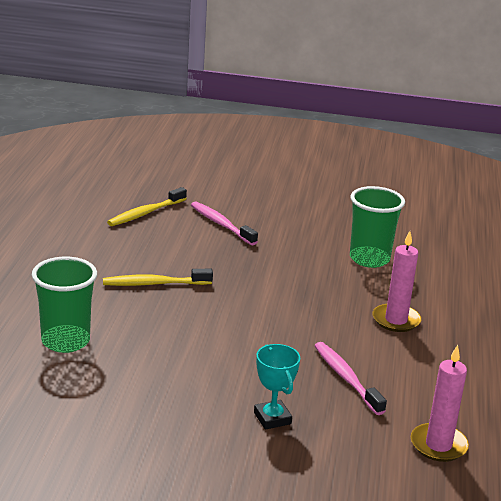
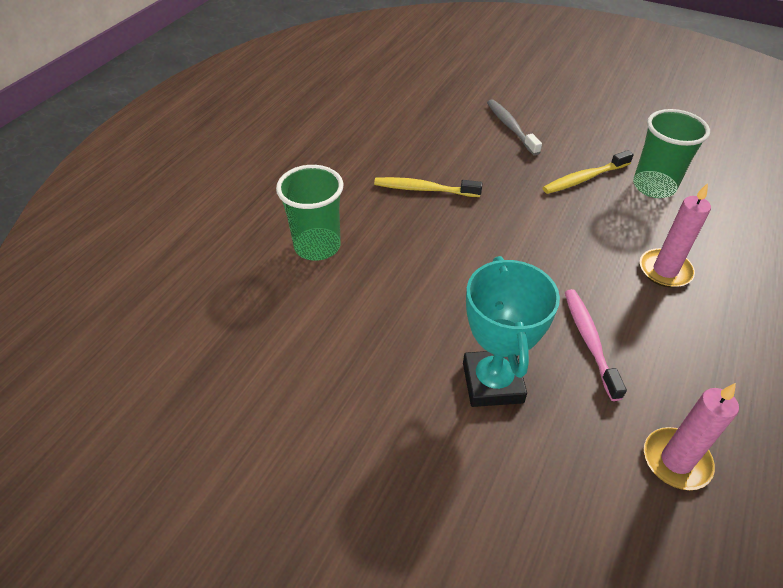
camera: 20 degrees right, 20 degrees up
yellow toothbrush [107,187,187,226] -> yellow toothbrush moved to [543,150,634,194]
pink toothbrush [191,201,258,245] -> grey toothbrush [487,99,542,156]
turquoise trophy [254,344,300,430] -> turquoise trophy [463,256,560,407], size x1.67

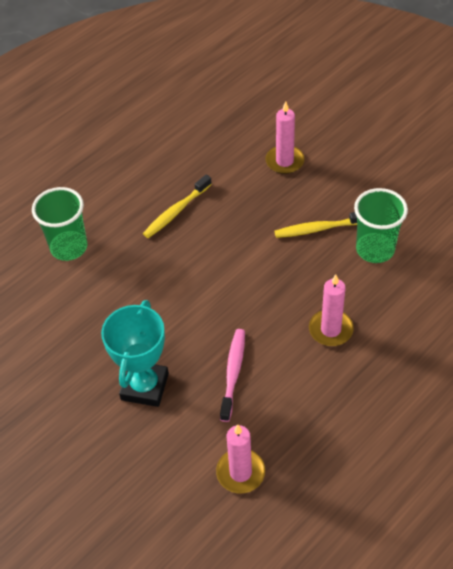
camera: 20 degrees right, 5 degrees up
yellow toothbrush [374,177,483,197] -> yellow toothbrush turned 75 degrees counterclockwise [143,175,212,238]
grey toothbrush [487,99,542,156] -> pink candle [266,101,305,174]

